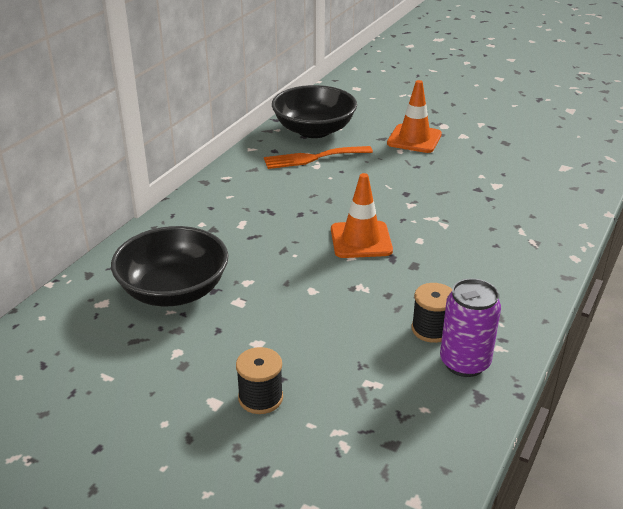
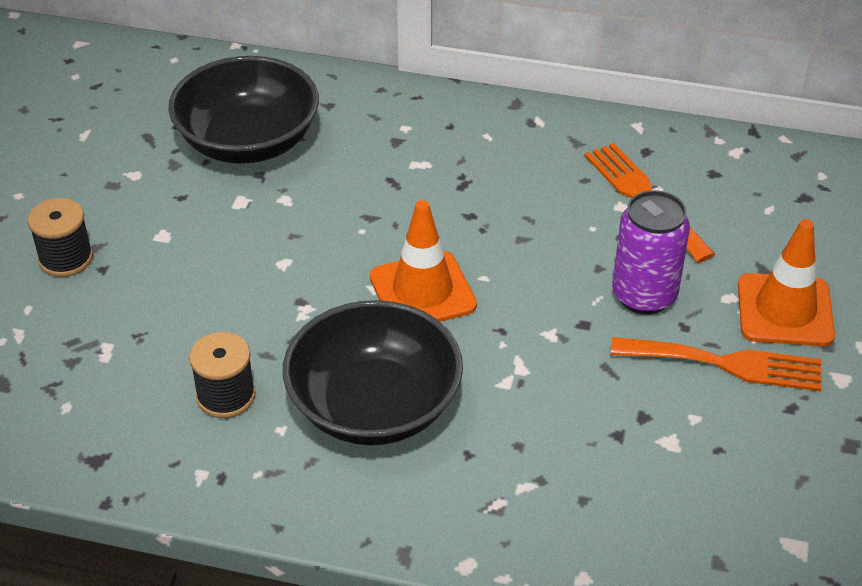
camera: 75 degrees right, 10 degrees up
black bowl [272,85,357,138] -> black bowl moved to [283,300,463,445]
purple can [440,278,501,377] -> purple can moved to [612,190,690,315]
none -> orange fork [611,337,822,391]

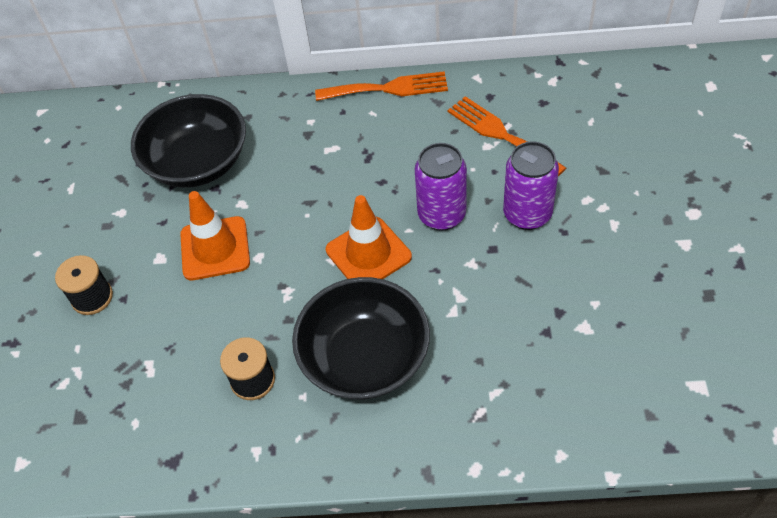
camera: 10 degrees left, 10 degrees up
orange fork [611,337,822,391] -> orange fork moved to [315,71,448,101]
orange traffic cone [738,219,835,346] -> orange traffic cone moved to [180,191,250,280]
none -> purple can [415,143,467,231]

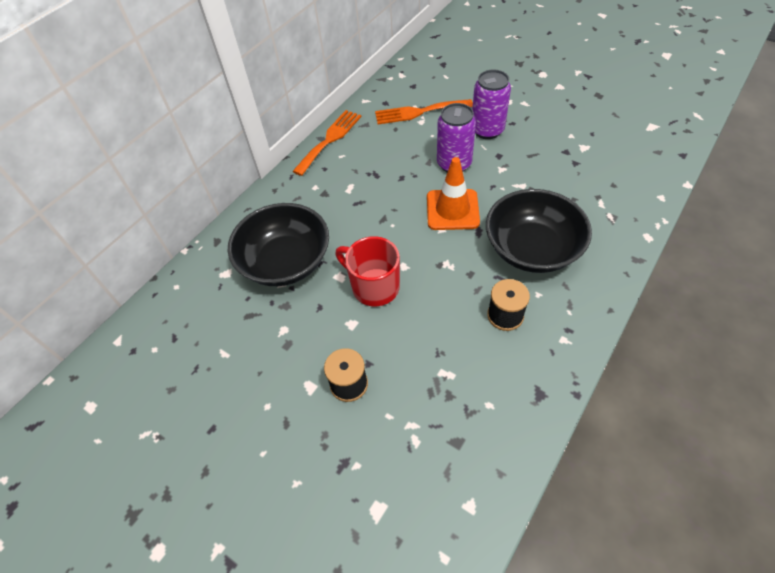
camera: 55 degrees left, 0 degrees up
orange traffic cone [180,191,250,280] -> red mug [335,236,400,306]

